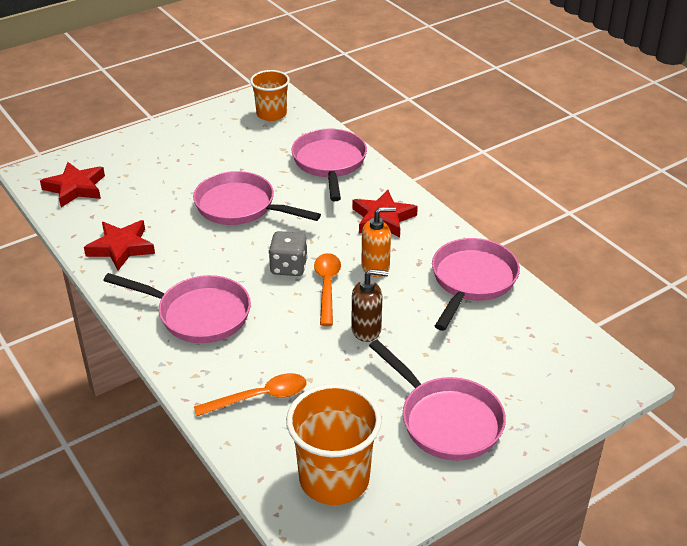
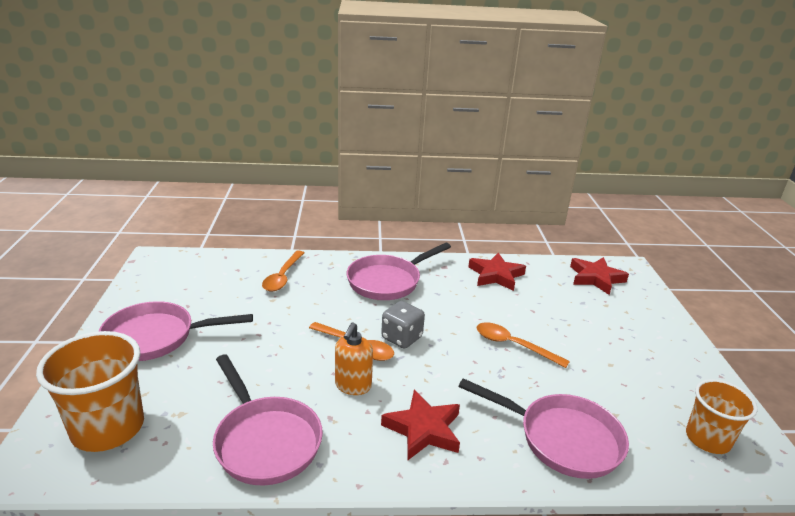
camera: 120 degrees right, 10 degrees down
pink pan [193,171,321,225] -> orange spoon [476,322,570,368]
orange cup [286,384,382,505] -> orange cup moved to [36,331,144,452]
brown soap dispenser [352,269,389,342] -> none

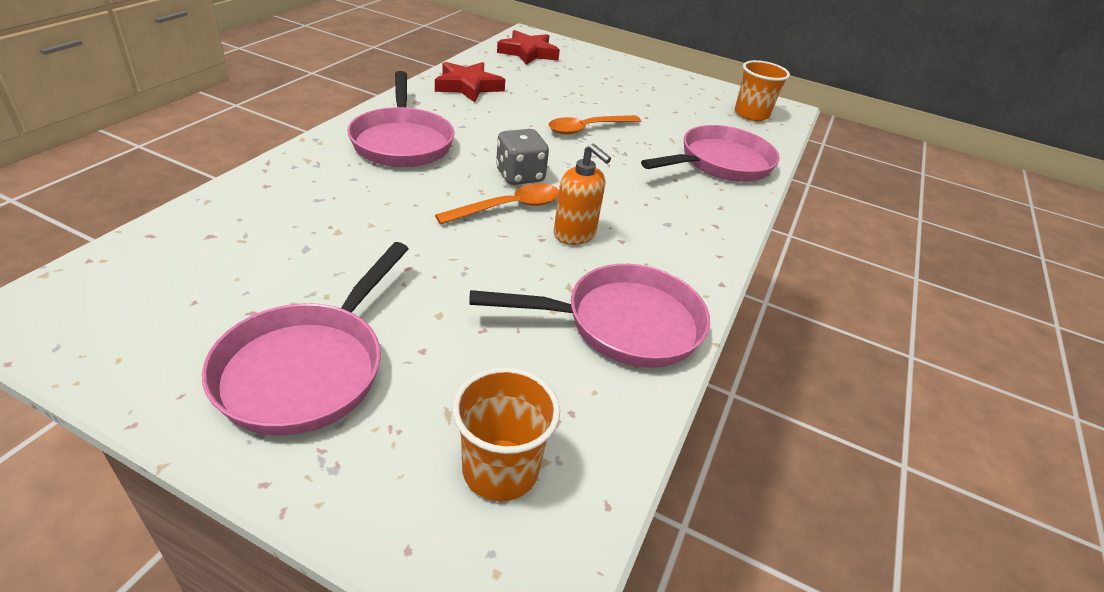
camera: 65 degrees left, 10 degrees up
orange cup [36,331,144,452] -> orange cup [452,367,560,501], size x0.65
orange spoon [262,250,304,292] -> none
red star [381,390,460,460] -> none

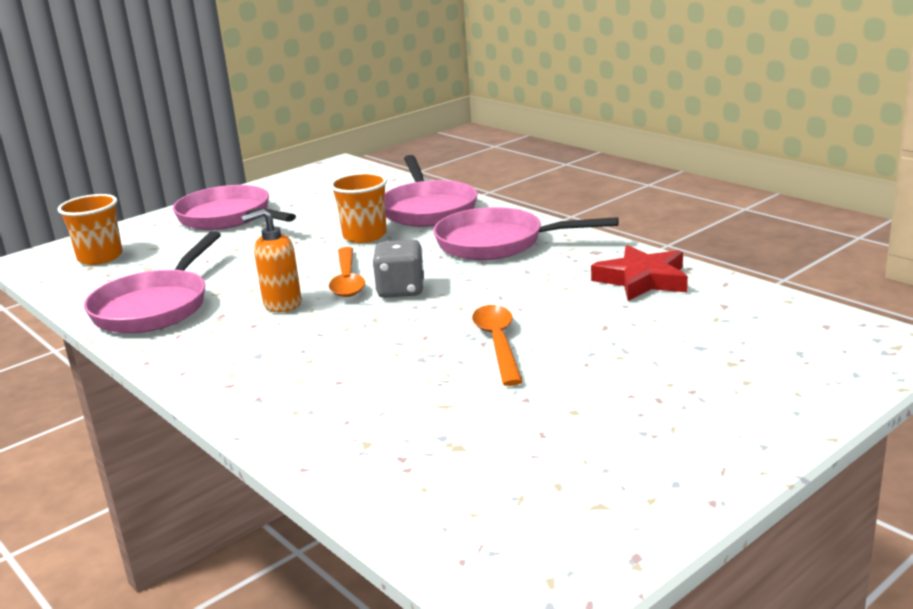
camera: 120 degrees right, 15 degrees down
red star [497,30,560,65] -> none
pink pan [641,125,780,182] -> pink pan moved to [385,155,478,227]
orange cup [735,60,790,121] -> orange cup moved to [330,172,387,243]

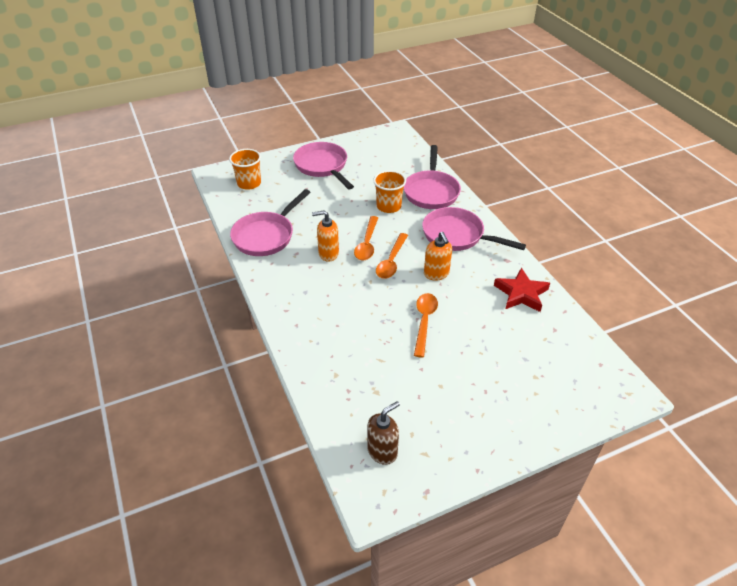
camera: 15 degrees right, 20 degrees up
grey dice [372,239,424,298] -> orange spoon [376,233,408,279]
none -> brown soap dispenser [367,401,400,465]
none -> orange soap dispenser [424,232,452,281]

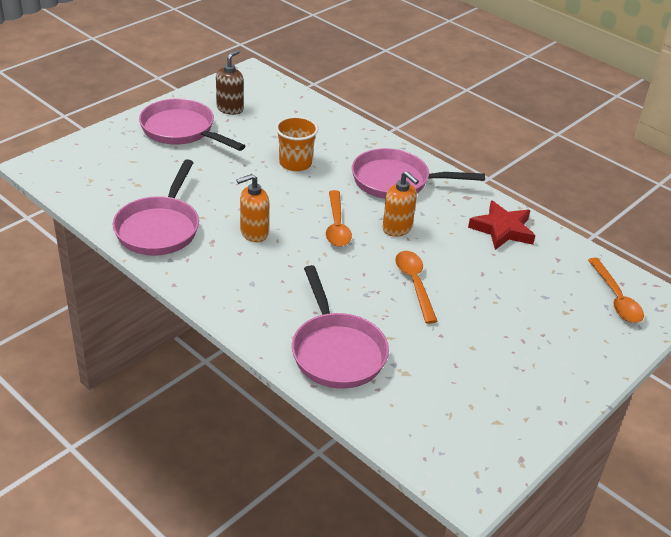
camera: 25 degrees left, 5 degrees down
orange cup [229,149,261,190] -> none
orange spoon [354,216,378,260] -> orange spoon moved to [588,258,644,323]
brown soap dispenser [367,401,400,465] -> brown soap dispenser moved to [216,50,244,115]
pink pan [404,145,461,209] -> pink pan moved to [292,265,389,389]

